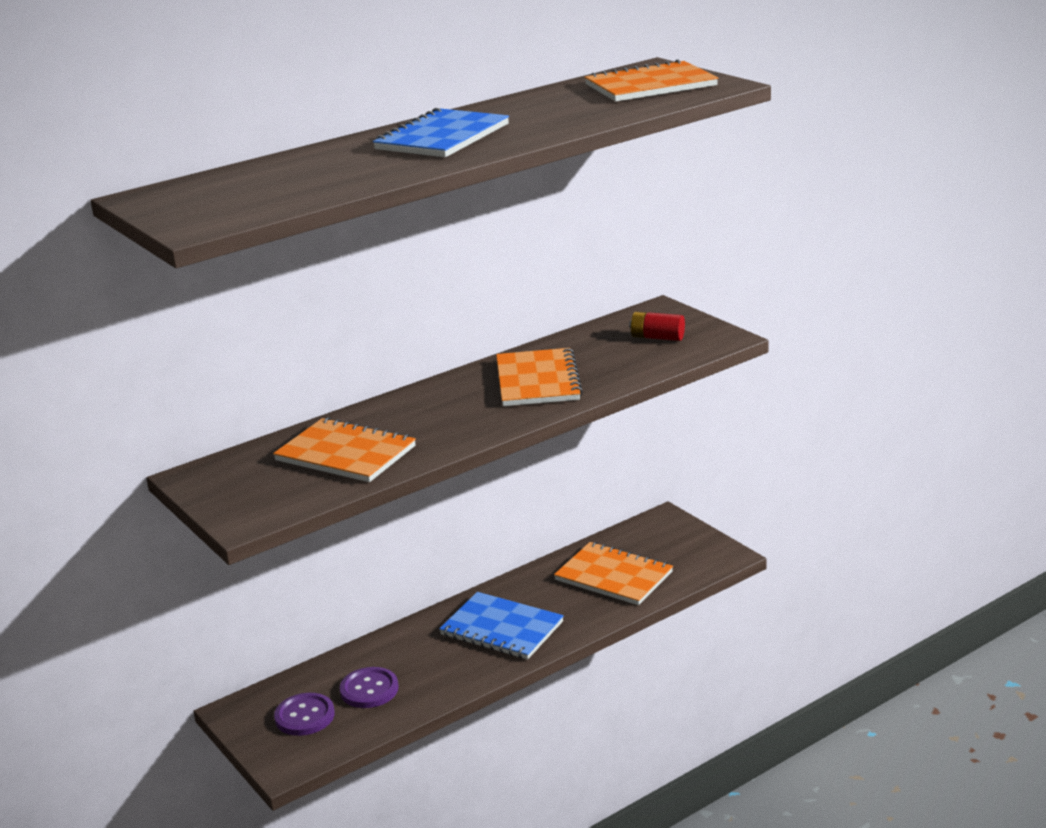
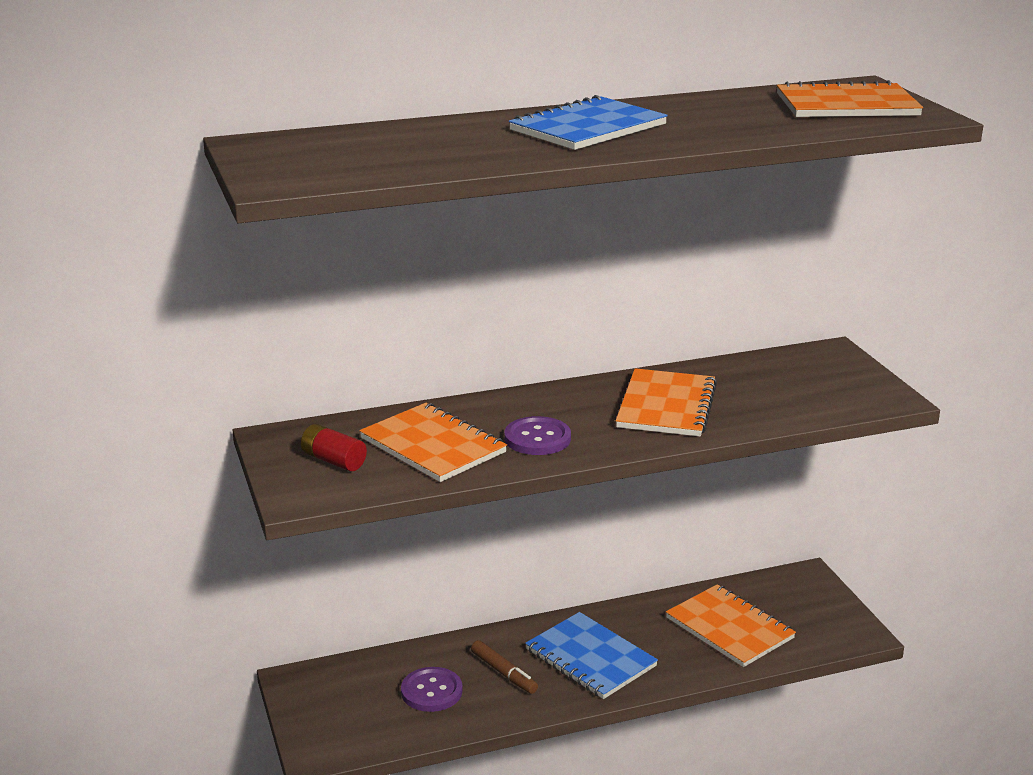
camera: 15 degrees right, 0 degrees up
purple button [274,693,335,736] -> purple button moved to [505,416,571,455]
red battery [629,311,685,341] -> red battery moved to [301,424,367,471]
none -> brown marker [471,640,538,694]

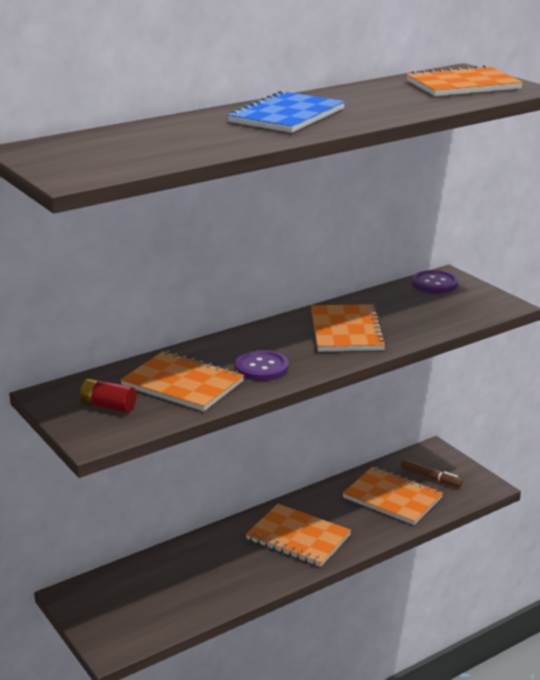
camera: 15 degrees left, 0 degrees up
purple button [401,667,463,712] -> purple button moved to [412,270,458,293]
brown marker [471,640,538,694] -> brown marker moved to [401,459,463,488]
blue notebook [525,612,658,699] -> orange notebook [246,504,351,567]

